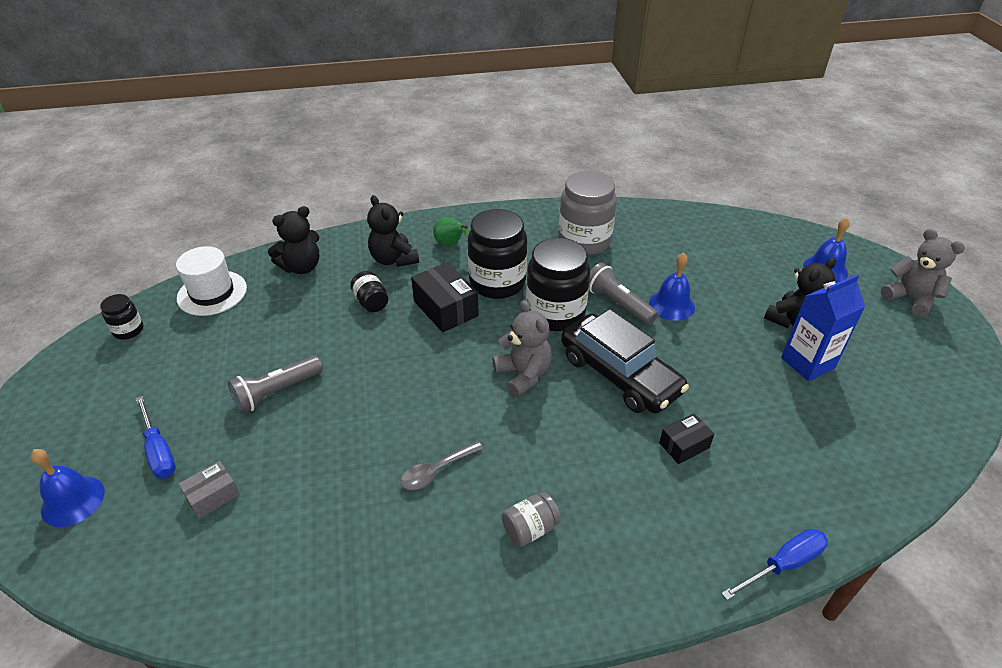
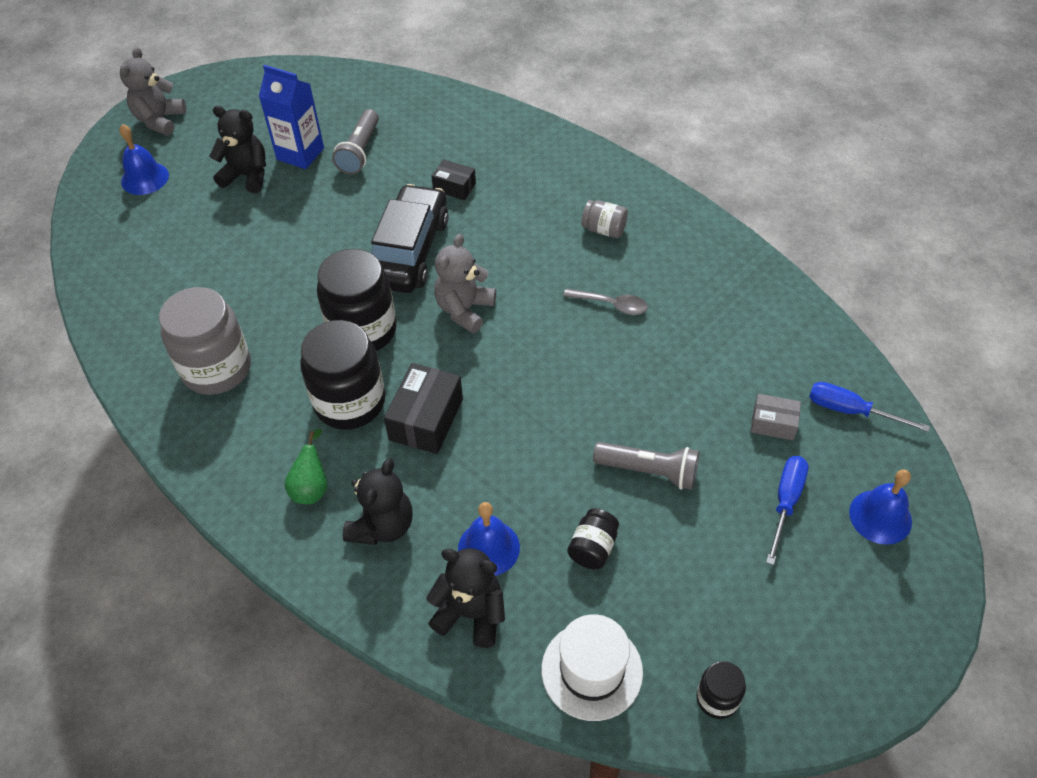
camera: 125 degrees left, 10 degrees up
black jar [350,271,388,312] -> black jar moved to [568,508,619,570]
grey flashlight [589,263,658,325] -> grey flashlight moved to [332,109,379,174]
blue bell [649,253,695,321] -> blue bell moved to [458,502,520,576]
blue screwdriver [721,529,828,600] -> blue screwdriver moved to [809,382,930,432]

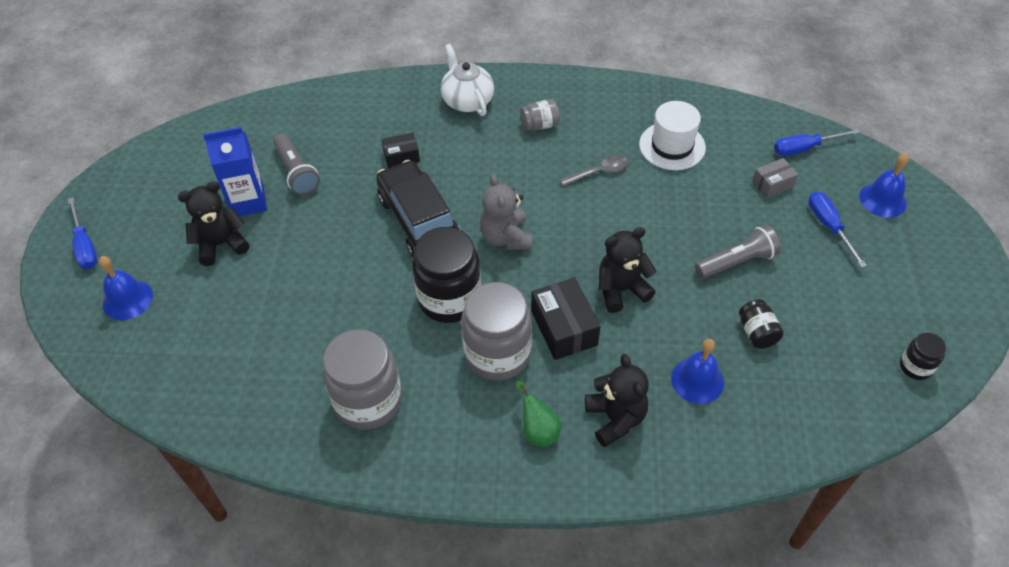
camera: 40 degrees left, 0 degrees up
grey teddy bear [120,47,186,135] -> blue screwdriver [68,198,98,269]
black jar [300,320,385,430] -> grey jar [461,282,532,381]
black teddy bear [426,548,505,648] -> black teddy bear moved to [599,227,656,313]
white hat [542,614,643,721] -> white hat moved to [639,101,706,170]
none -> white teapot [441,44,494,116]

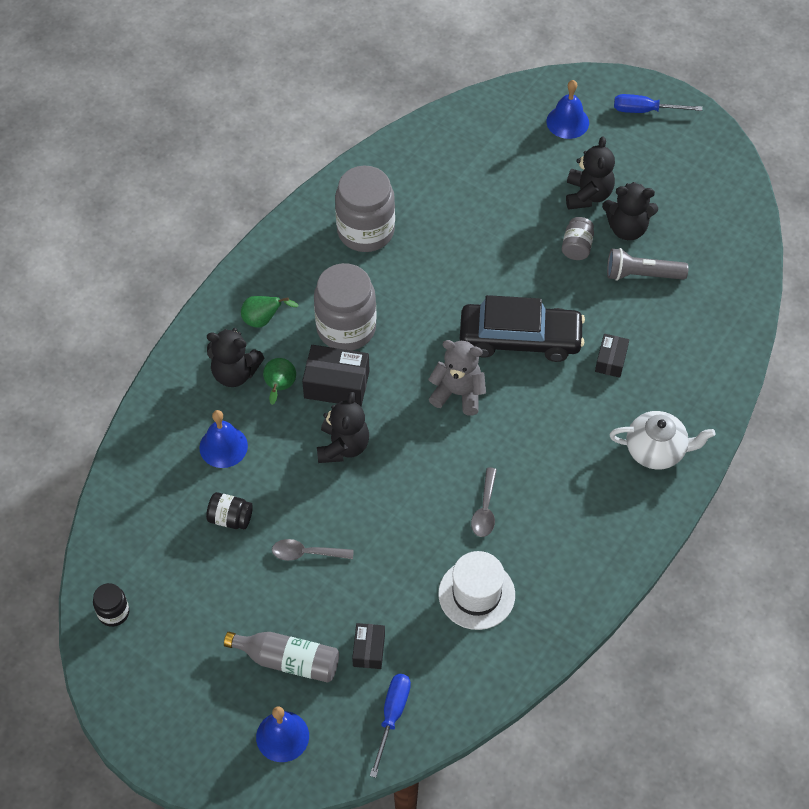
camera: 120 degrees right, 5 degrees up
blue carton [203,127,267,216] -> black teddy bear [602,182,658,240]
black jar [412,227,481,323] -> none
grey jar [520,99,560,131] -> grey jar moved to [562,217,594,260]
grey flashlight [695,225,781,279] -> grey spoon [272,539,354,561]
grey box [752,158,798,198] -> black box [352,623,385,669]
blue screwdriver [808,191,867,268] -> grey bottle [224,632,339,683]
none -> green pear [263,358,296,405]

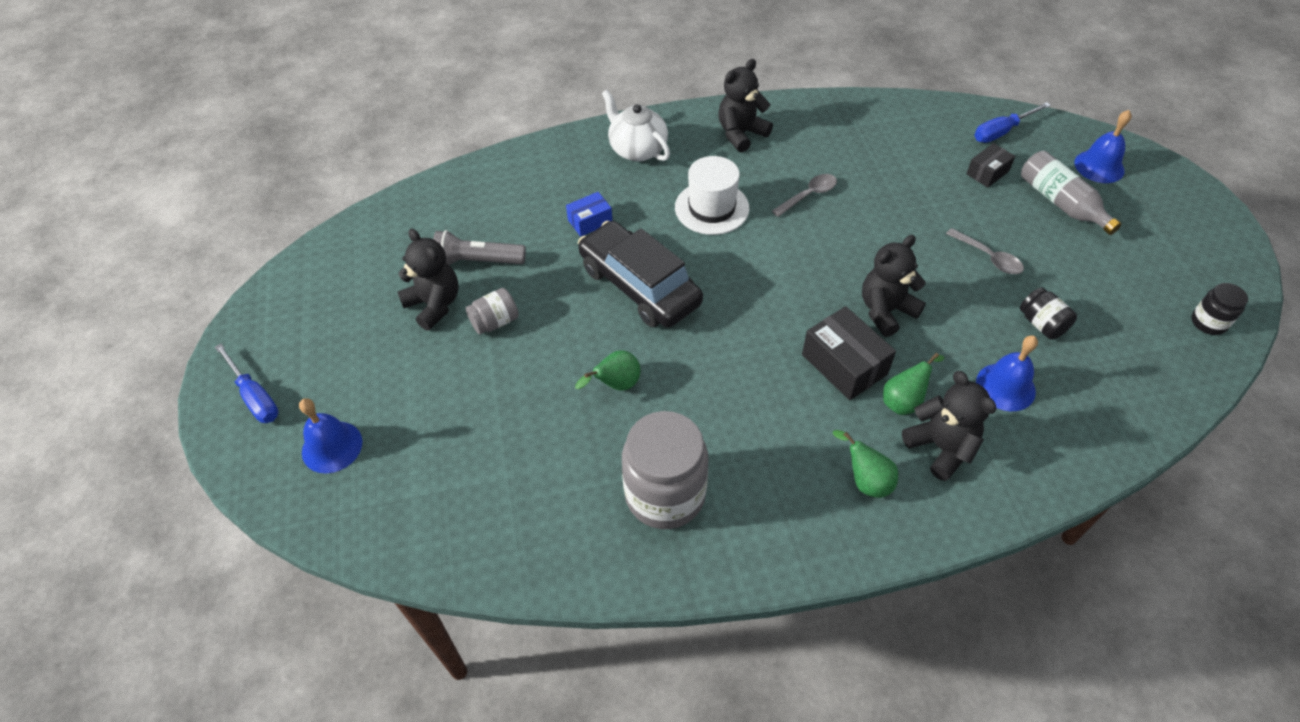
camera: 135 degrees left, 5 degrees down
grey jar [314,263,377,351] -> none
grey teddy bear [428,340,486,415] -> none
white hat [438,551,515,630] -> white hat moved to [675,156,749,235]
black teddy bear [566,136,615,209] -> black teddy bear moved to [718,59,773,152]
black box [595,334,629,378] -> blue box [566,192,612,237]
grey flashlight [607,248,688,281] -> grey flashlight turned 135 degrees clockwise [433,230,526,265]
none -> green pear [575,350,641,391]

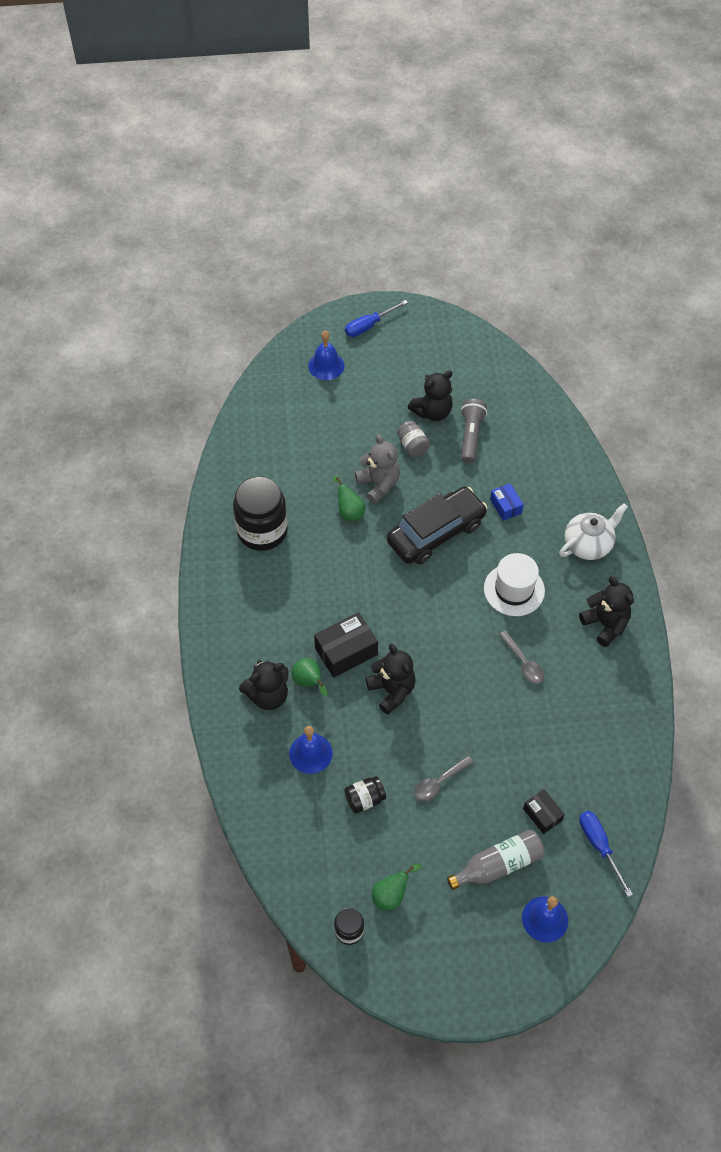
camera: 95 degrees right, 5 degrees up
grey jar [622,411,708,529] -> black jar [233,477,288,551]
green pear [833,430,898,498] -> green pear moved to [372,864,421,911]
none -> grey teddy bear [355,434,400,504]

